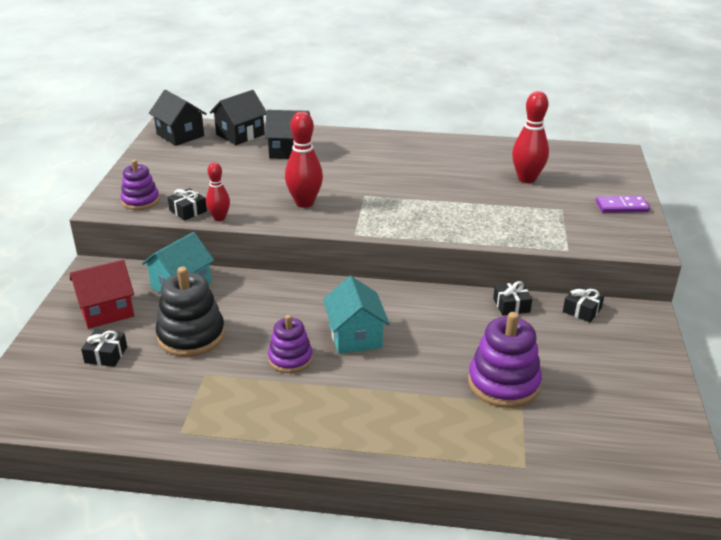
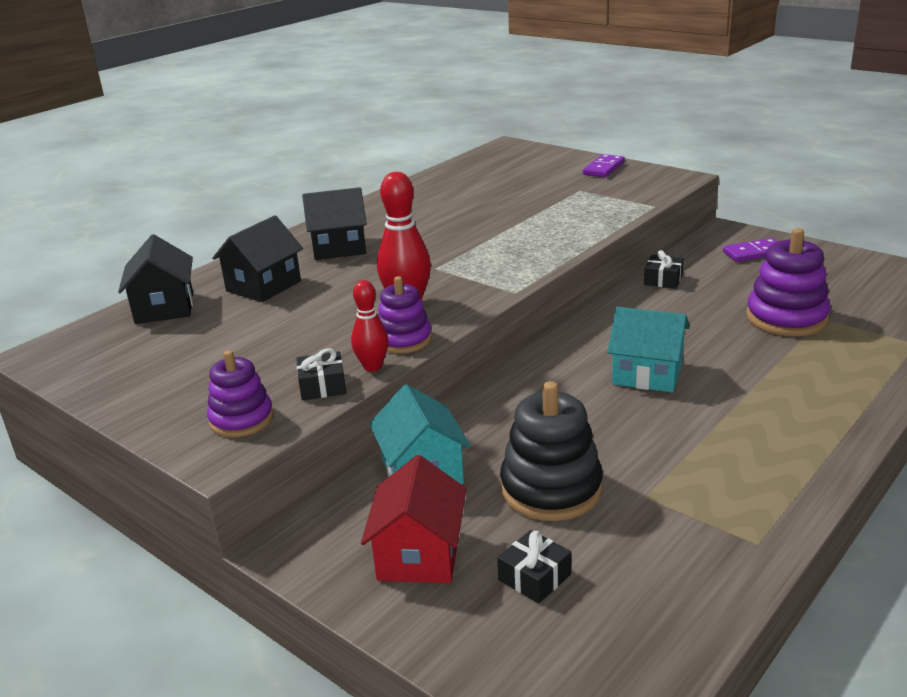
camera: 55 degrees left, 5 degrees down
black house [149,90,207,146] -> black house moved to [302,187,367,260]
purple stacking toy [268,315,313,373] -> purple stacking toy moved to [378,276,432,353]
red bowling pin [512,91,549,183] -> none
black gift [563,285,604,322] -> none
none -> purple domino [723,238,778,262]

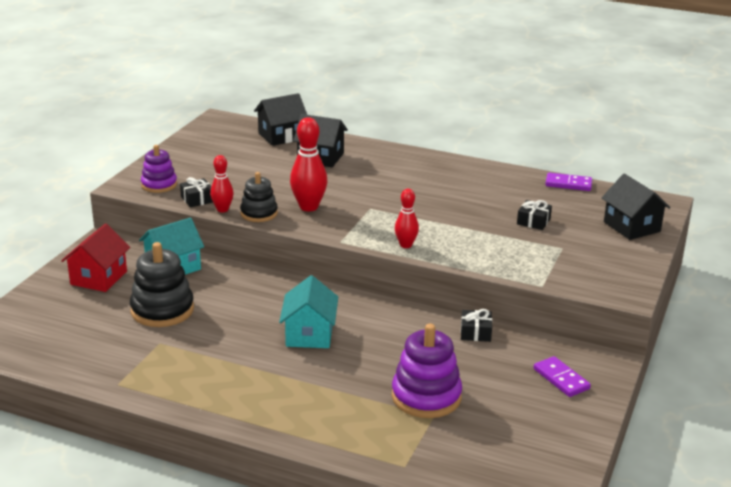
camera: 70 degrees right, 0 degrees up
black house [302,187,367,260] -> black house moved to [602,174,671,240]
red house [361,455,466,583] -> red house turned 60 degrees counterclockwise [61,223,130,292]
purple stacking toy [378,276,432,353] -> black stacking toy [240,172,278,222]
black gift [497,530,571,604] -> black gift moved to [517,200,552,230]
purple domino [583,154,625,178] -> purple domino moved to [545,173,592,191]
none -> red bowling pin [395,189,419,248]

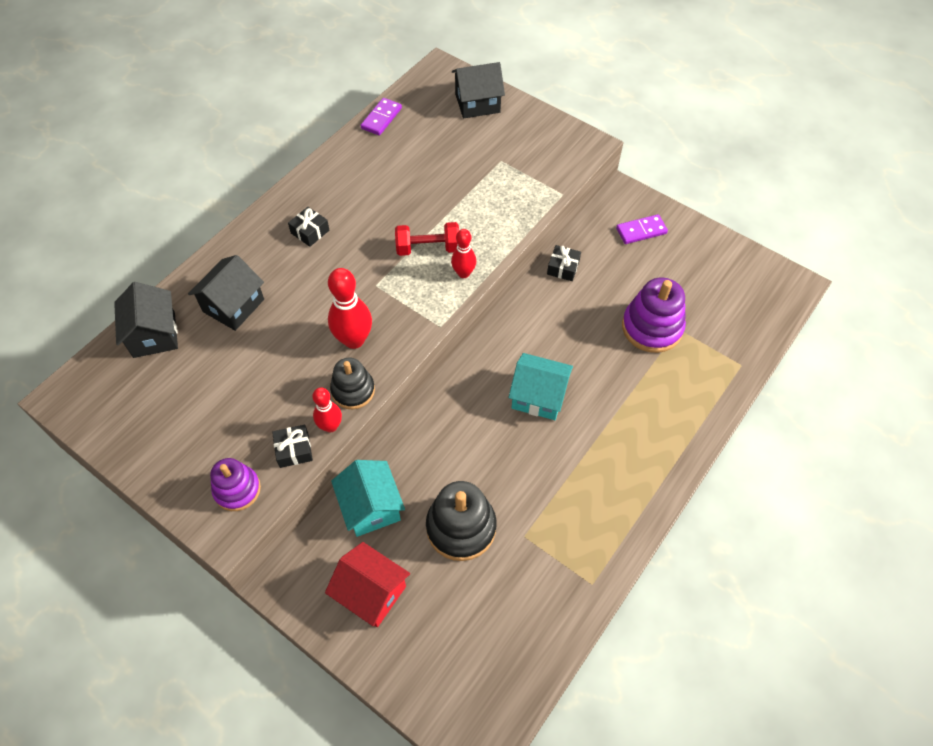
camera: 75 degrees left, 30 degrees up
black gift [517,200,552,230] -> black gift moved to [288,207,329,247]
none -> red dumbbell [395,222,459,256]

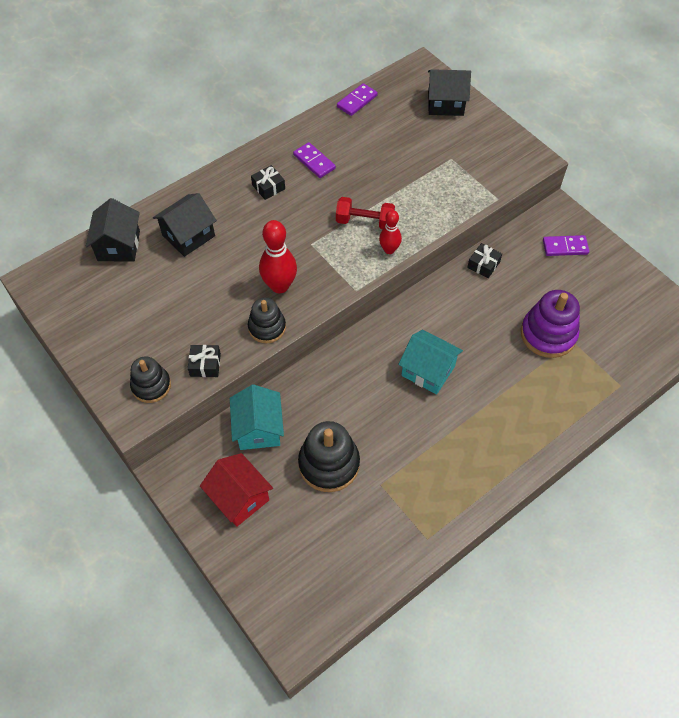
camera: 15 degrees right, 0 degrees up
purple stacking toy [210,458,261,511] -> black stacking toy [130,356,171,403]
red bowling pin [312,387,342,432] -> none
none -> purple domino [293,142,336,178]

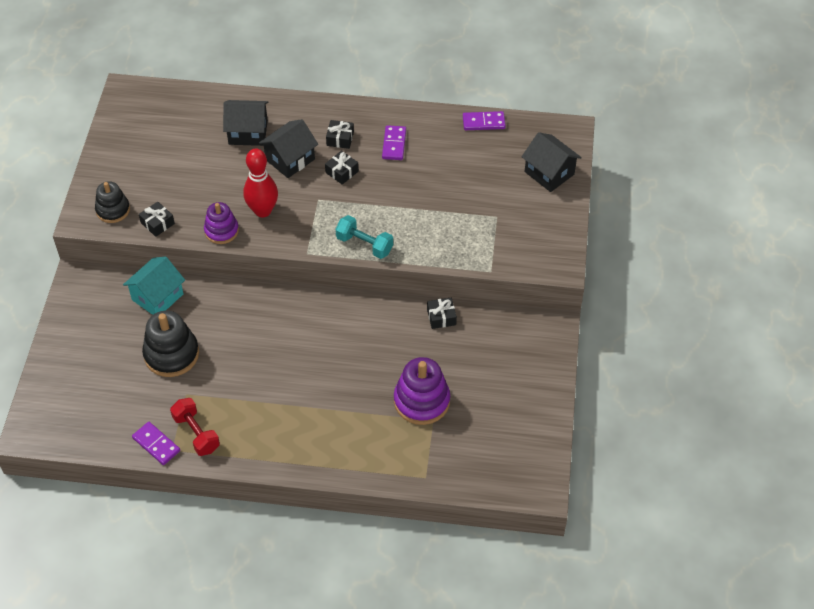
camera: 45 degrees right, 5 degrees down
black house [86,198,140,262] -> black house moved to [259,119,318,178]
red house [200,453,273,527] -> none
black stacking toy [248,298,286,343] -> purple stacking toy [204,202,239,244]
red dumbbell [336,197,395,229] -> red dumbbell moved to [170,398,220,456]
red bowling pin [379,210,402,254] -> turquoise dumbbell [336,215,393,259]
turquoise house [398,329,463,394] -> none
purple domino [543,235,589,256] -> purple domino moved to [132,422,180,465]
none -> black gift [325,151,359,185]

